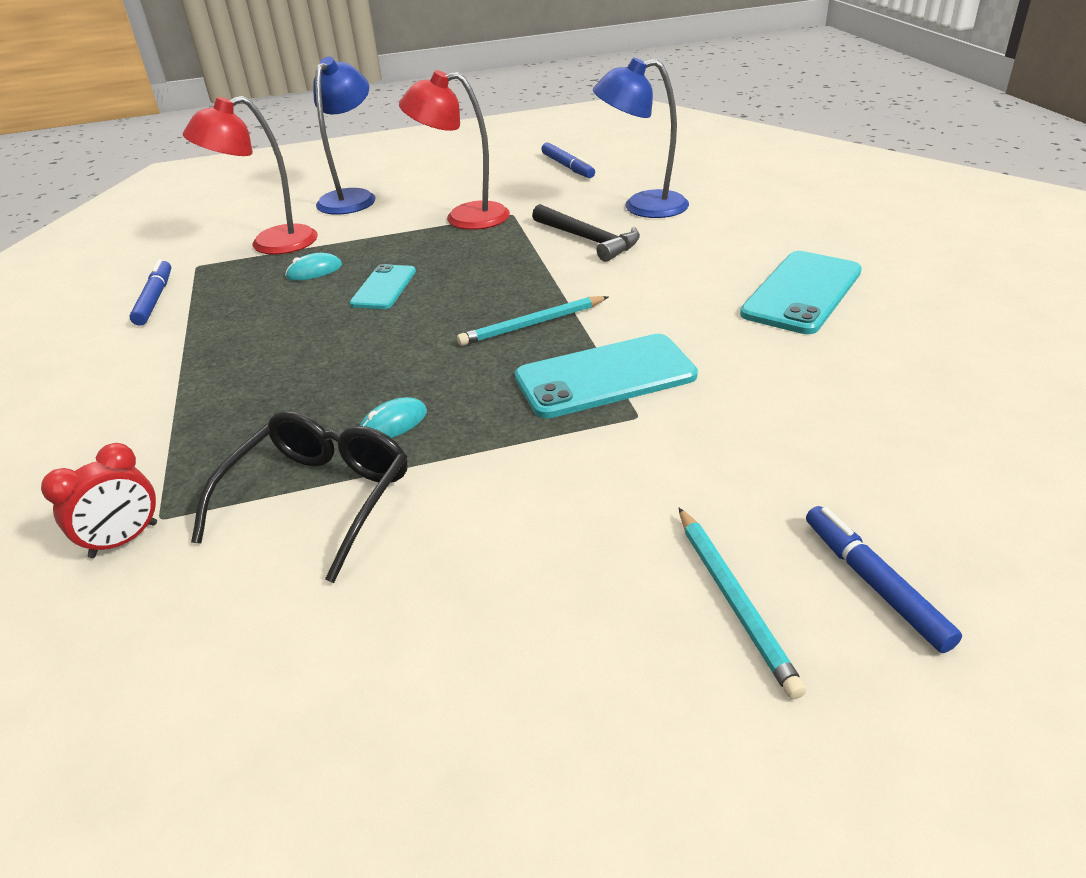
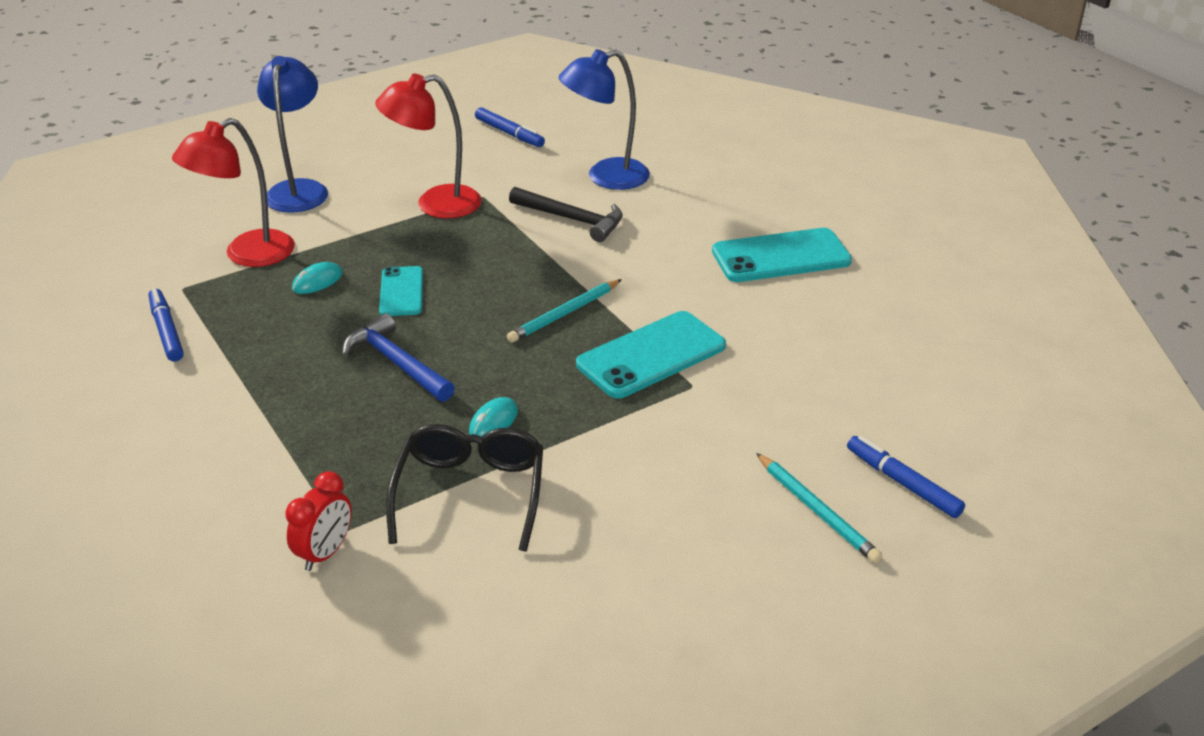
camera: 20 degrees left, 0 degrees up
turquoise phone [740,251,862,334] -> turquoise phone turned 60 degrees clockwise [712,228,852,282]
none -> blue hammer [342,313,455,402]

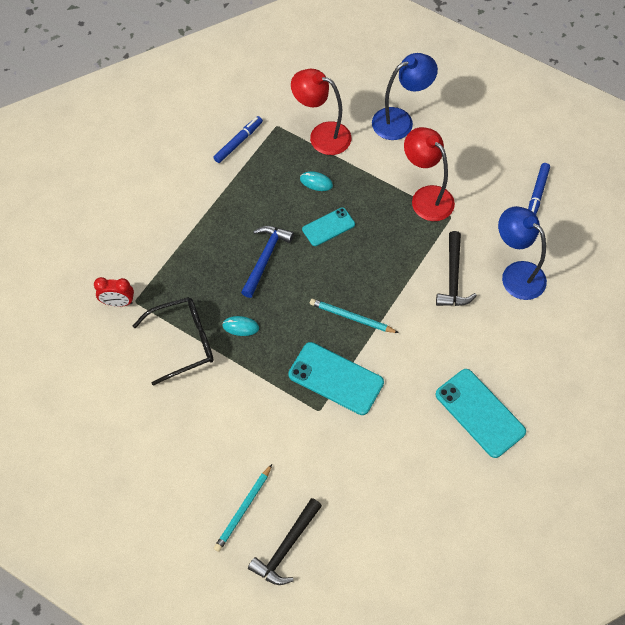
camera: 65 degrees right, 25 degrees up
blue marker [847,436,965,518] -> black hammer [248,498,322,585]

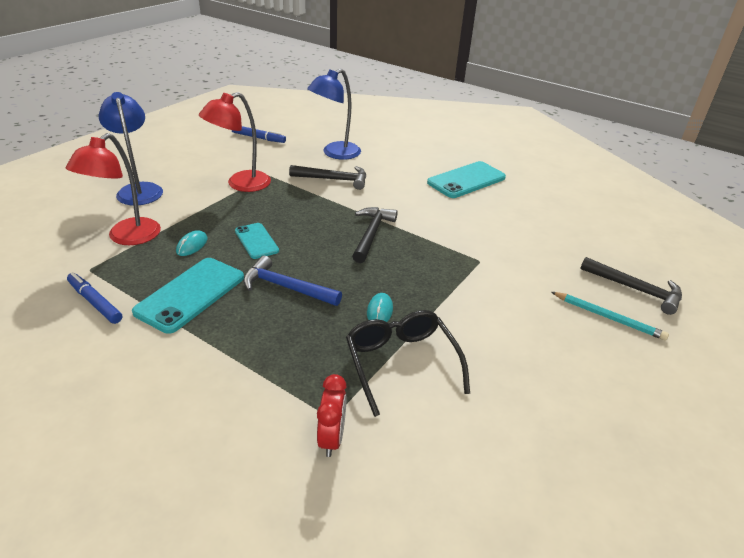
camera: 90 degrees left, 25 degrees down
turquoise phone [288,342,384,415] -> turquoise phone moved to [132,258,244,334]
turquoise pencil [310,299,399,333] -> black hammer [352,207,398,263]

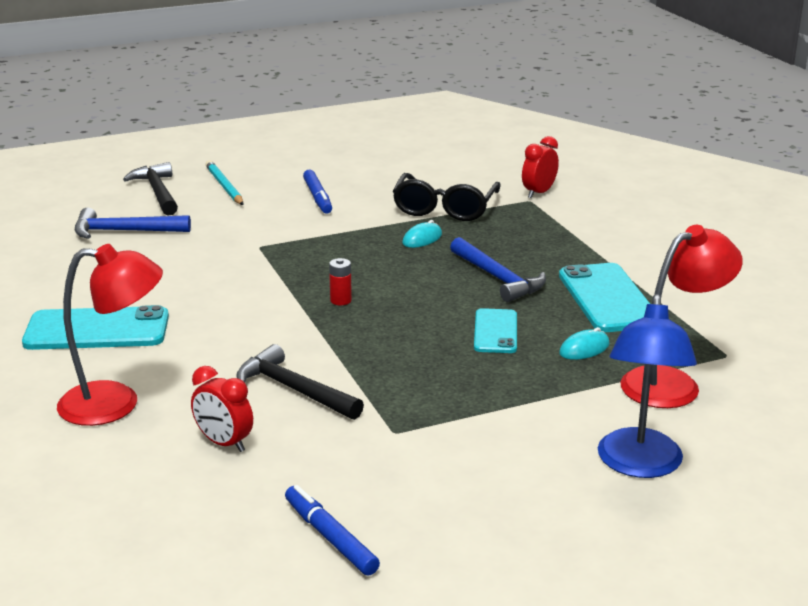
camera: 145 degrees left, 10 degrees down
blue marker [67,272,122,324] -> blue marker moved to [303,170,332,214]
turquoise phone [132,258,244,334] -> turquoise phone turned 75 degrees counterclockwise [559,263,650,332]
red lamp [199,92,271,192] -> red lamp moved to [57,244,163,426]
blue lamp [307,69,361,160] -> red clock [191,366,253,452]
black hammer [352,207,398,263] -> red battery [329,258,352,305]
none -> blue hammer [75,208,191,239]

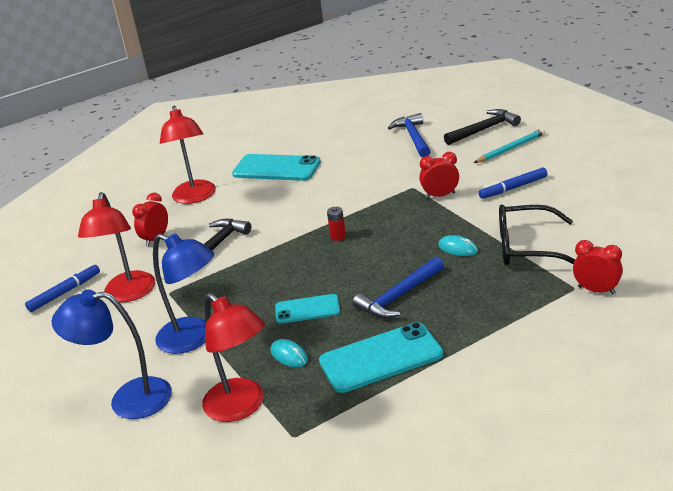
camera: 85 degrees right, 5 degrees up
turquoise phone [22,305,169,350] -> turquoise phone turned 60 degrees counterclockwise [232,154,321,181]
none -> red lamp [78,192,155,302]
none -> blue lamp [153,233,214,354]
none -> red clock [419,152,459,199]

